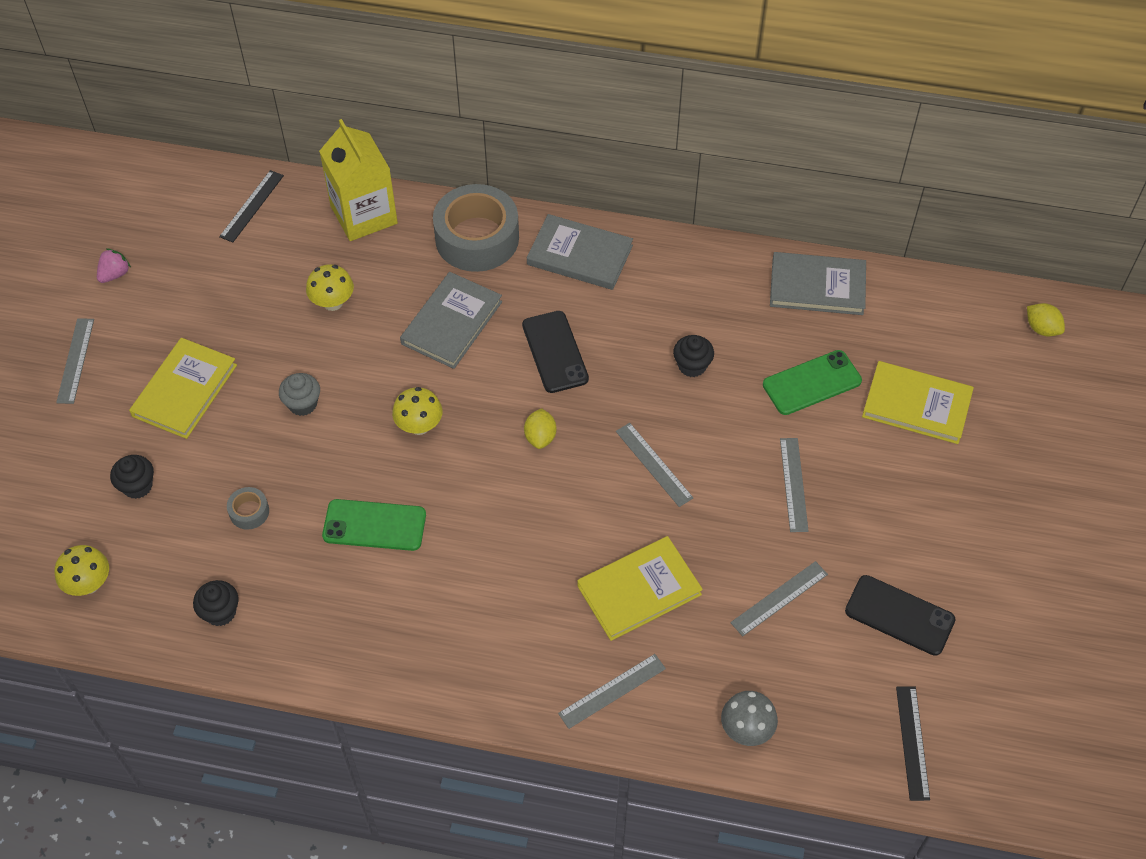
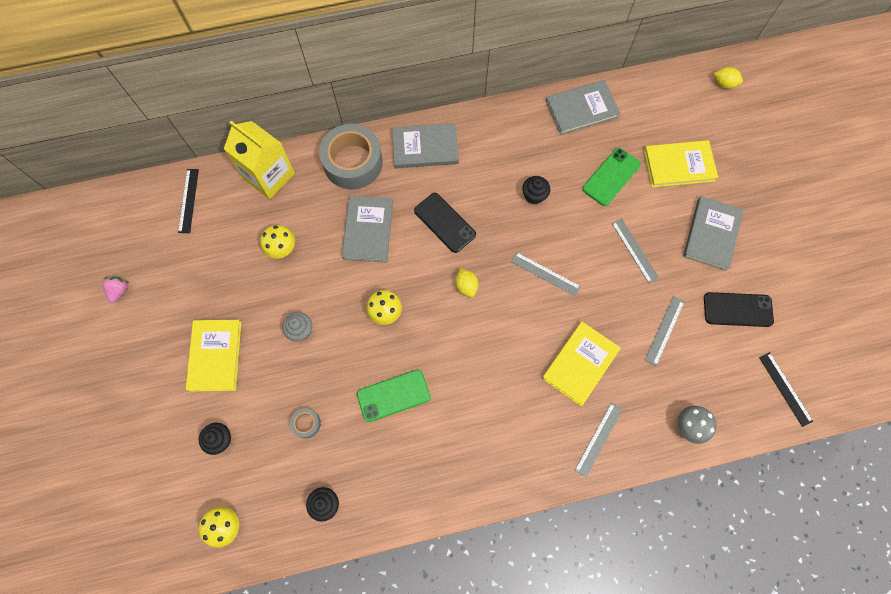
camera: 25 degrees left, 15 degrees up
grey ruler [56,318,94,404] -> none
none -> grey book [683,196,744,271]

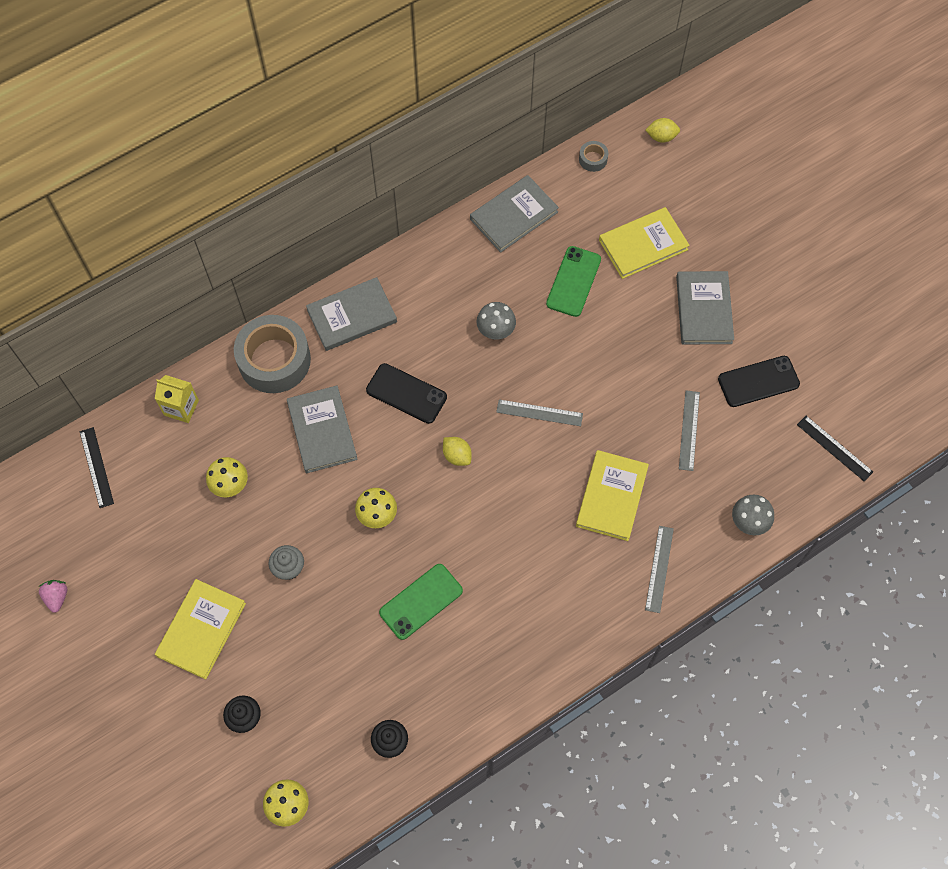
camera: 20 degrees left, 5 degrees down
yellow book [186,320,241,392] -> yellow book turned 45 degrees clockwise [155,579,246,679]
yellow carton [224,121,295,199] -> yellow carton [155,375,199,423], size x0.59
grey tape [290,408,321,438] -> grey tape moved to [579,141,608,172]
black cupcake [522,176,550,205] -> grey mushroom [477,302,516,340]
grey ruler [612,218,659,283] -> none

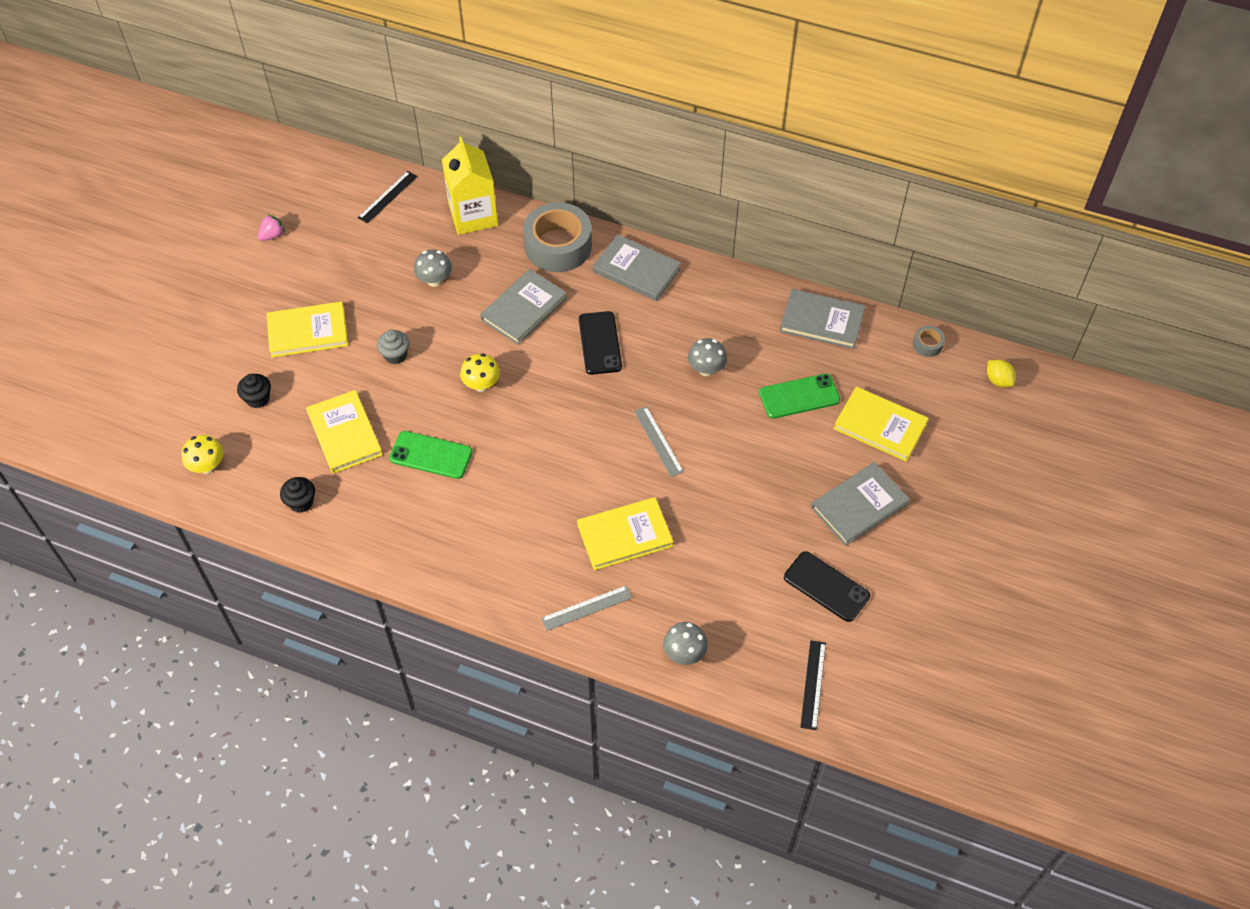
camera: 55 degrees right, 10 degrees down
yellow carton [155,375,199,423] -> yellow carton [442,137,498,235], size x1.71
yellow mushroom [206,457,248,497] -> grey mushroom [414,250,452,287]
yellow lemon [443,437,472,466] -> none
grey ruler [679,390,700,471] -> none
none -> yellow book [306,390,383,474]

